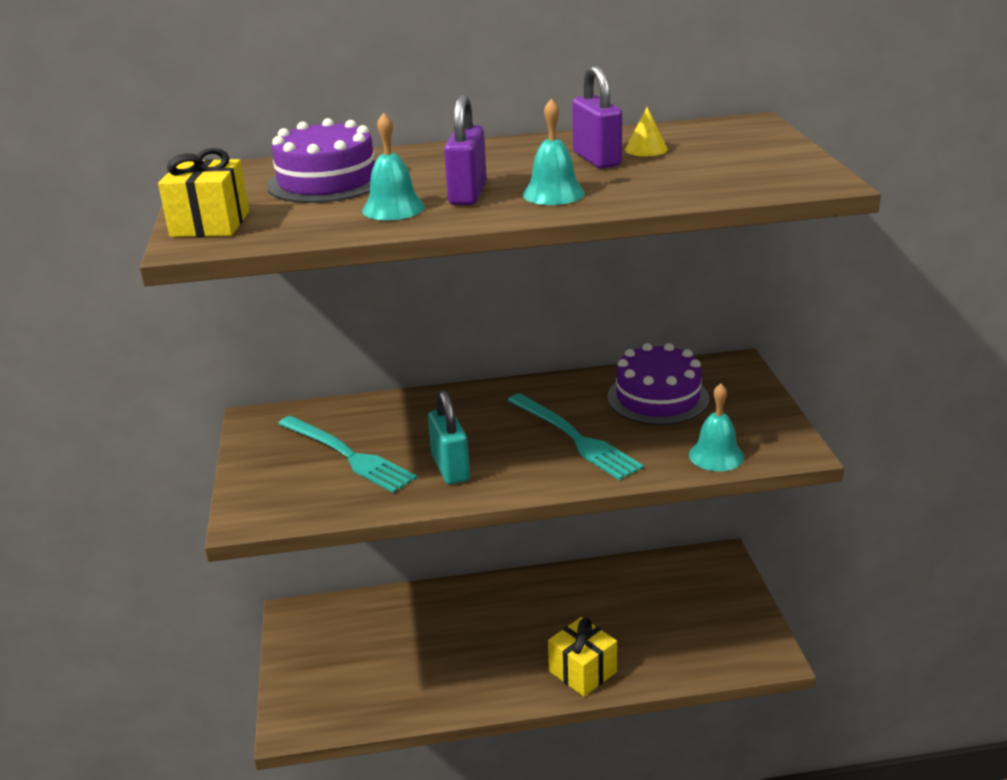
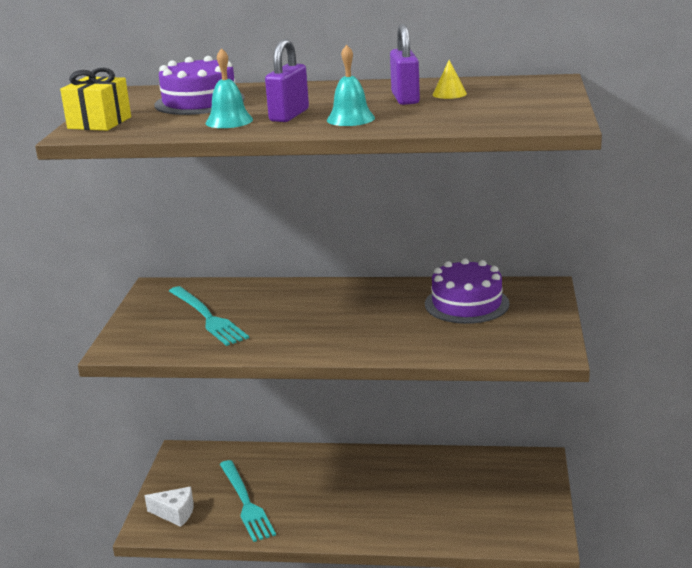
camera: 15 degrees right, 5 degrees down
turquoise padlock [428,390,470,484] -> none
turquoise fork [507,393,644,480] -> turquoise fork moved to [220,460,276,542]
yellow gift [548,617,617,697] -> none
turquoise bell [689,383,744,471] -> none
none -> white cheese [145,487,194,527]

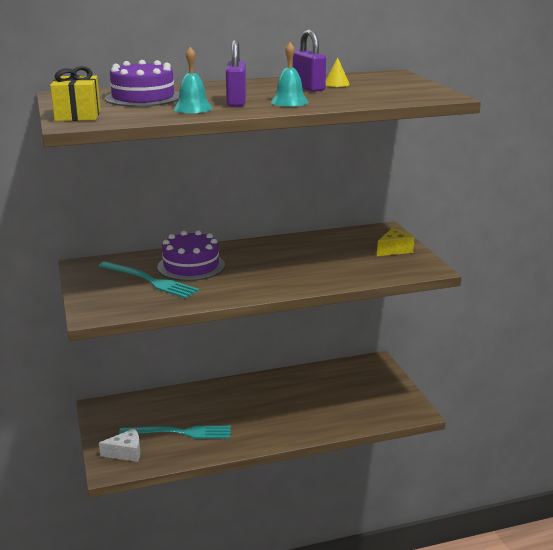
camera: 25 degrees left, 0 degrees up
turquoise fork [220,460,276,542] -> turquoise fork turned 45 degrees counterclockwise [119,426,231,439]
purple cake [425,258,510,324] -> purple cake moved to [157,230,225,281]
none -> yellow cheese [377,228,414,256]

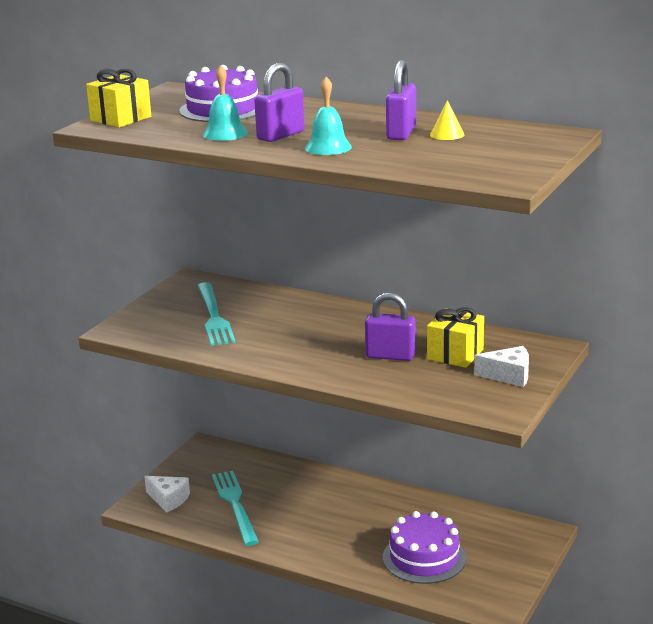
camera: 45 degrees right, 0 degrees up
turquoise fork [119,426,231,439] -> turquoise fork turned 150 degrees counterclockwise [212,471,259,546]
purple cake [157,230,225,281] -> purple cake moved to [383,511,466,584]
yellow cheese [377,228,414,256] -> white cheese [474,346,529,387]
none -> purple padlock [365,292,416,361]
none -> yellow gift [427,307,484,368]

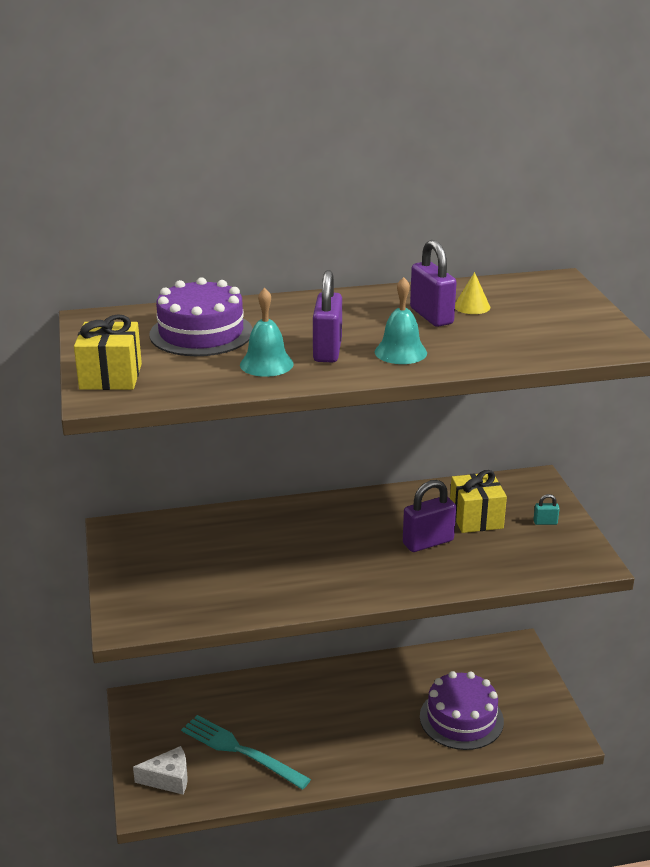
camera: 40 degrees left, 5 degrees up
turquoise fork [197,282,236,346] -> none
white cheese [474,346,529,387] -> turquoise padlock [533,494,560,525]

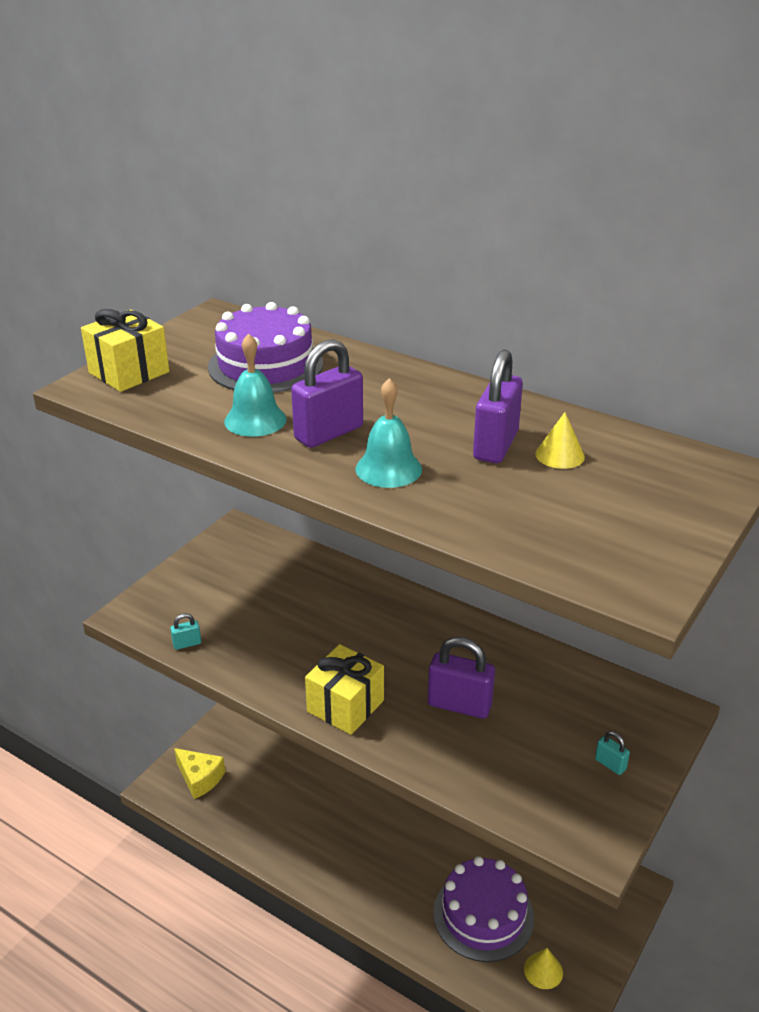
camera: 45 degrees right, 5 degrees up
white cheese [133,746,188,795] -> yellow cheese [174,748,225,799]
turquoise fork [181,715,311,790] -> none
yellow gift [450,470,507,533] -> yellow gift moved to [305,644,384,735]
none -> turquoise padlock [170,613,201,650]
none -> yellow cone [524,948,563,989]

